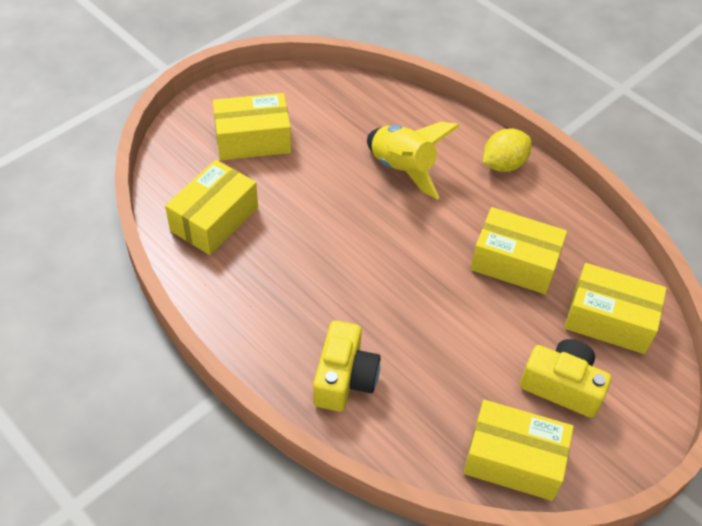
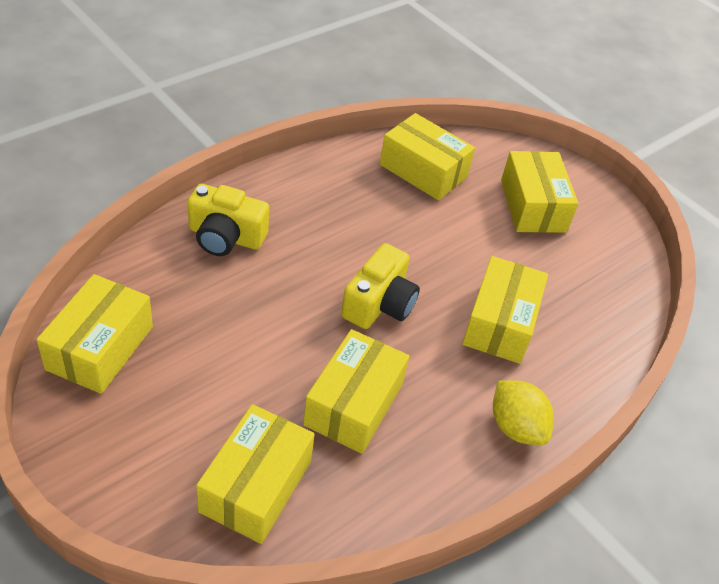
camera: 90 degrees right, 5 degrees down
yellow rocket [367,122,459,199] -> yellow box [462,256,548,364]
yellow camera [520,339,611,418] -> yellow camera moved to [341,243,420,329]

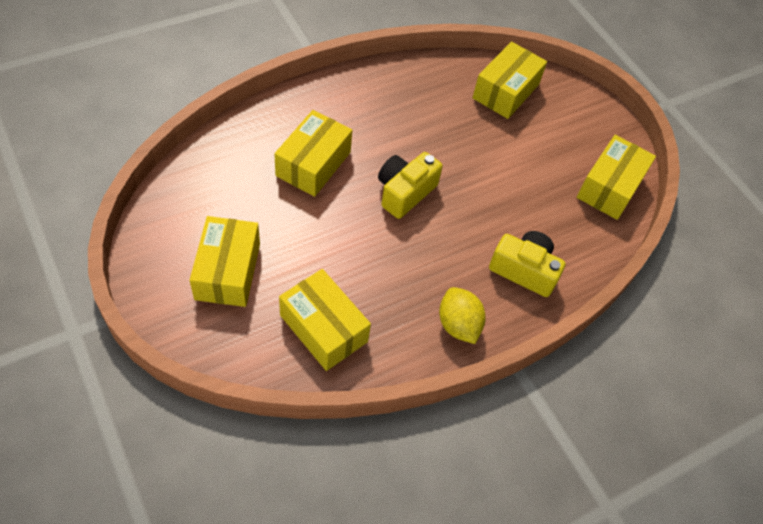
camera: 170 degrees left, 10 degrees up
yellow box [303,329,410,454] -> none
yellow lemon [493,380,554,445] -> yellow lemon moved to [439,287,486,344]

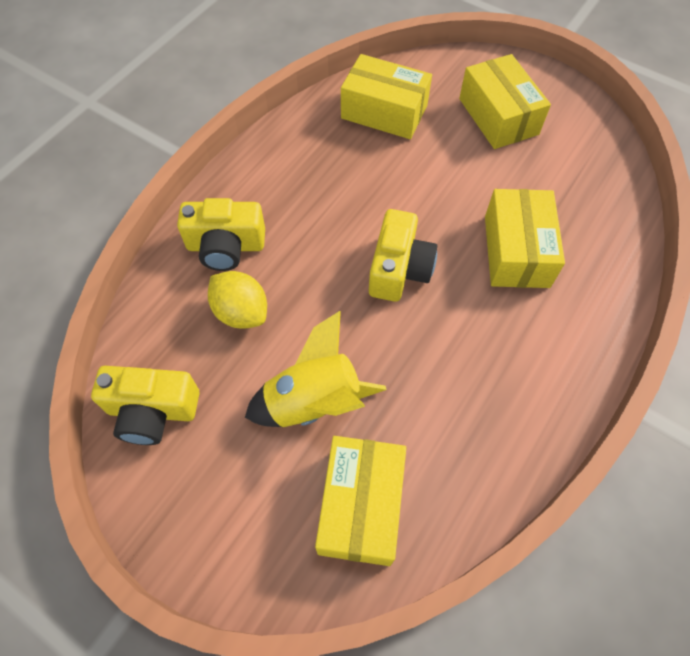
camera: 160 degrees right, 5 degrees up
yellow lemon [439,287,486,344] -> yellow lemon moved to [208,271,267,329]
yellow box [577,135,656,220] -> yellow camera [91,366,200,445]
none -> yellow rocket [245,311,387,427]

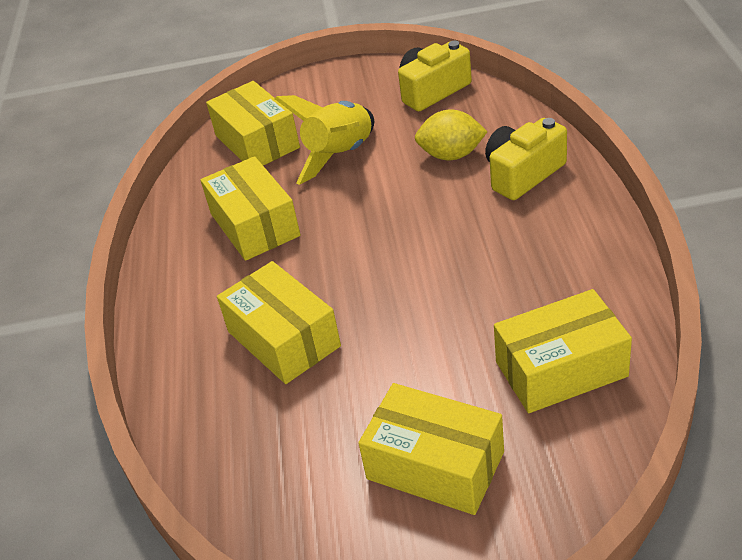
camera: 145 degrees right, 20 degrees down
yellow camera [369,209,437,302] -> none
none -> yellow box [200,156,300,261]

